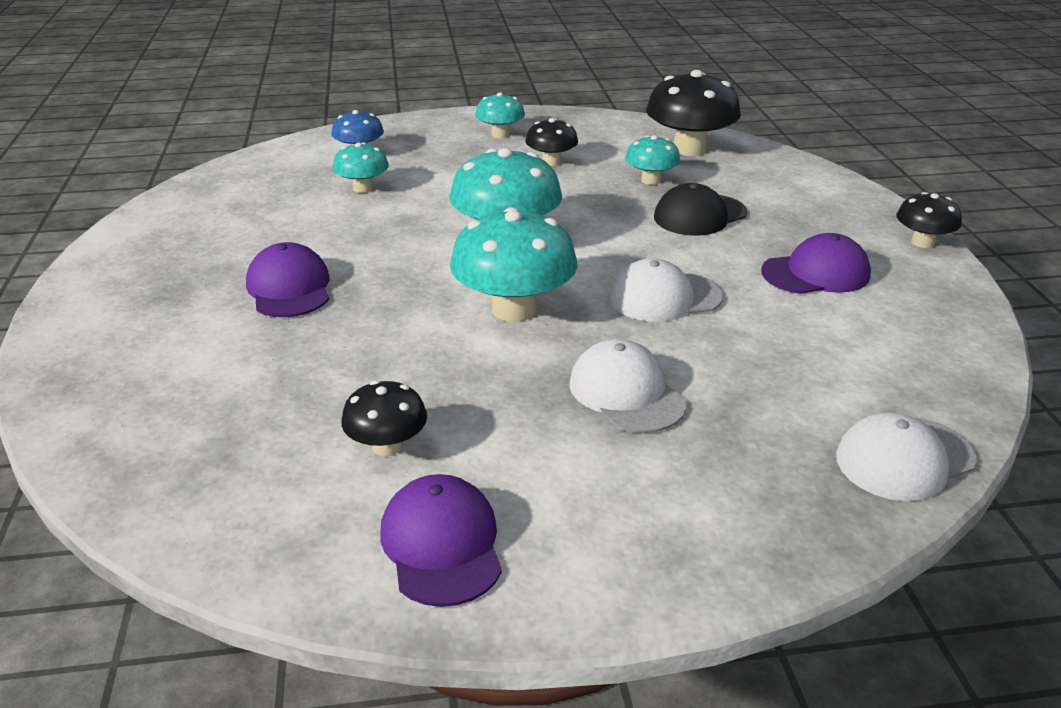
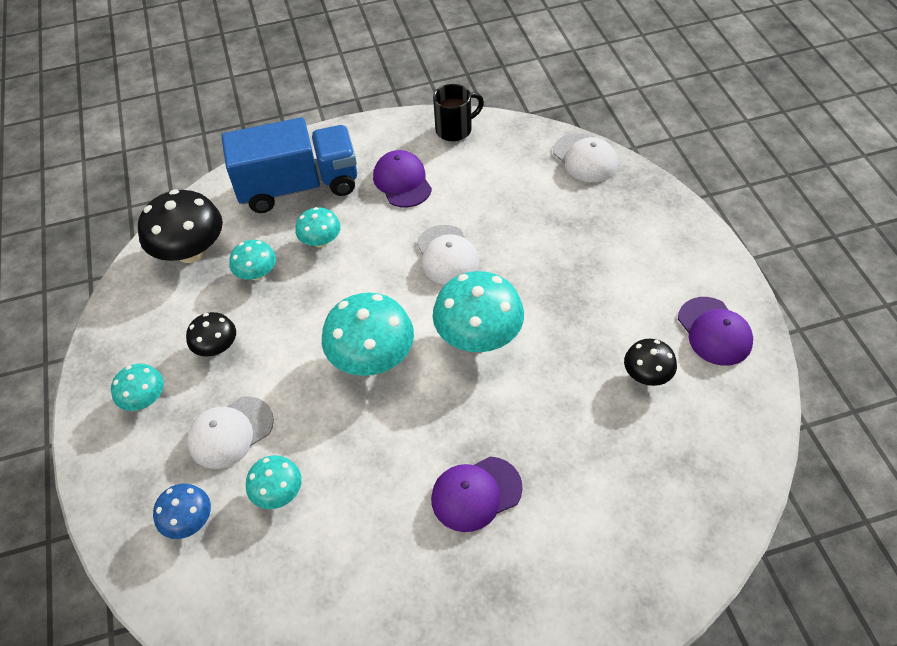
camera: 95 degrees left, 20 degrees up
purple cap [380,474,502,607] -> purple cap turned 90 degrees counterclockwise [678,297,753,366]
white cap [569,339,687,433] -> white cap moved to [187,396,274,469]
black cap [654,183,747,236] -> turquoise mushroom [295,207,341,248]
black mushroom [896,192,962,248] -> none
none -> blue truck [221,117,357,213]
none -> black mug [433,84,484,141]

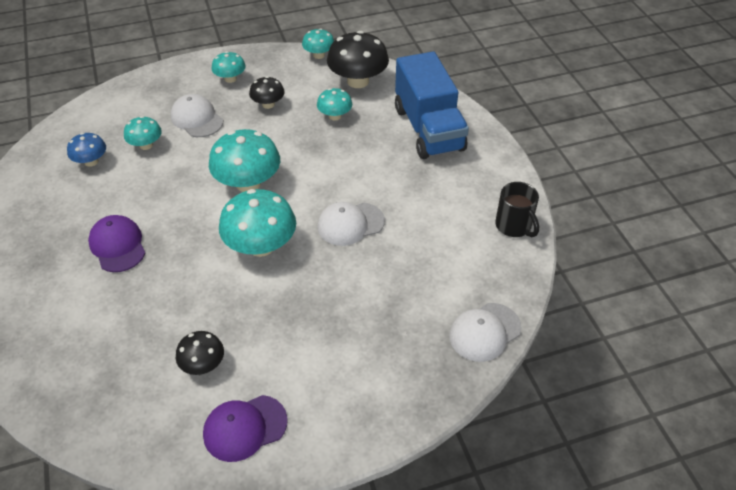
camera: 85 degrees right, 5 degrees down
blue mushroom [153,484,211,539] -> blue mushroom moved to [67,133,106,167]
turquoise mushroom [295,207,341,248] -> turquoise mushroom moved to [302,28,334,59]
purple cap [373,150,432,208] -> none

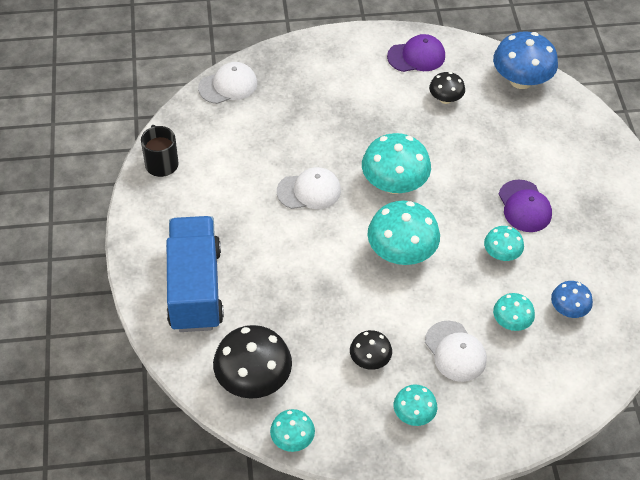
camera: 170 degrees left, 5 degrees up
turquoise mushroom [317,88,352,120] -> turquoise mushroom moved to [484,226,524,261]
none -> blue mushroom [493,31,558,89]

